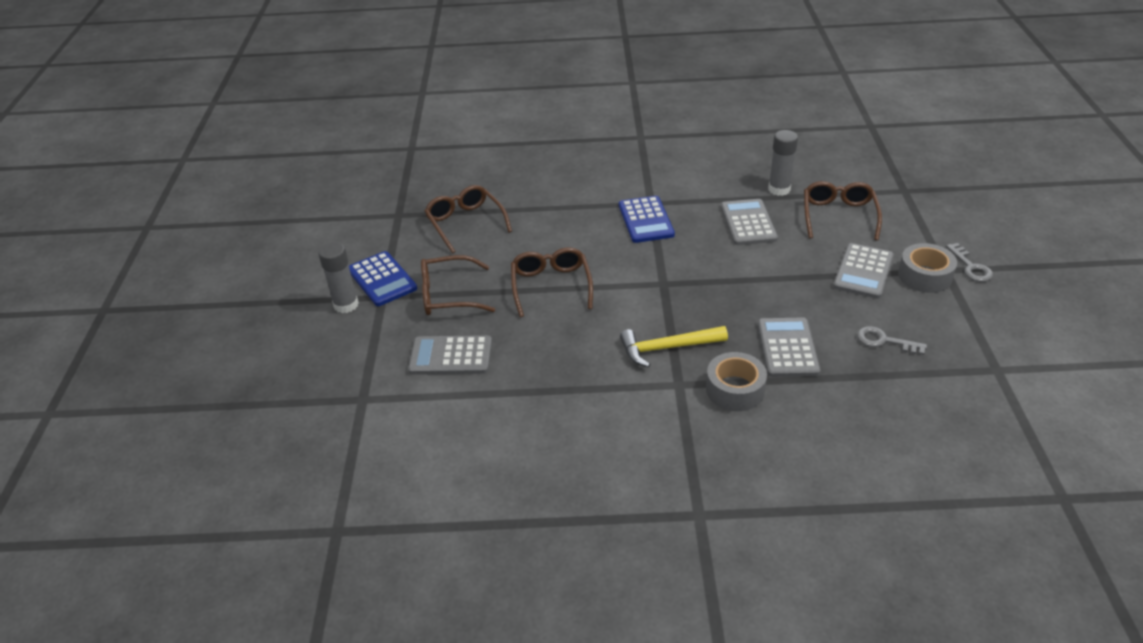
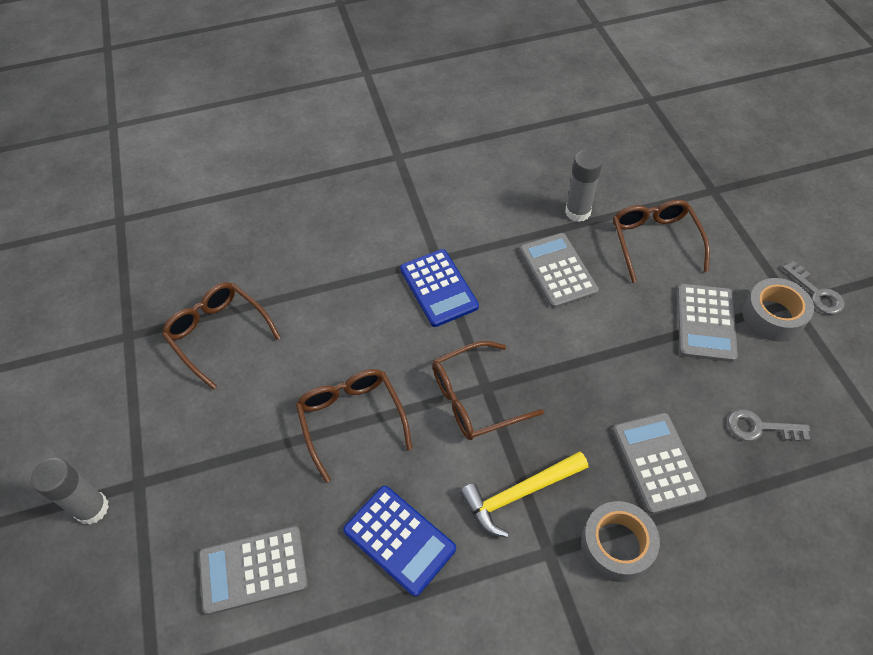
camera: 15 degrees left, 15 degrees up
blue calculator [349,251,417,306] -> blue calculator moved to [343,486,456,597]
brown glasses [421,255,495,315] -> brown glasses moved to [432,341,544,440]

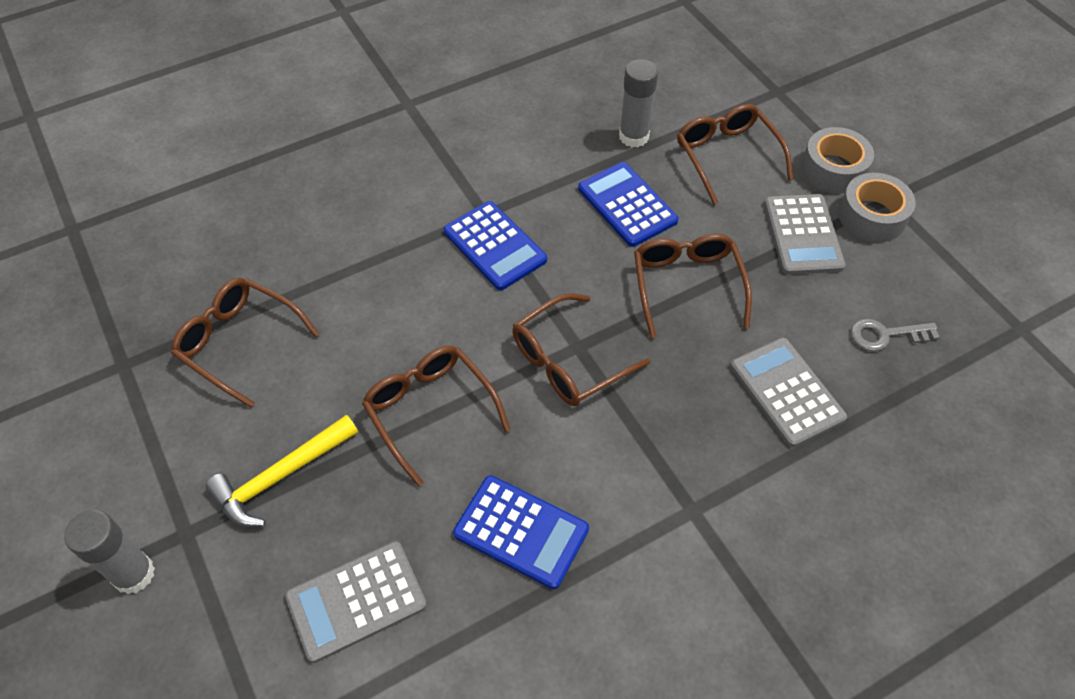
camera: 15 degrees left, 0 degrees up
yellow hammer [460,452,588,537] -> yellow hammer moved to [205,415,358,527]
grey calculator [520,233,599,308] -> blue calculator [578,162,679,247]
grey tape [581,501,660,582] -> grey tape moved to [801,127,874,194]
grey key [782,261,845,314] -> none
none -> brown glasses [634,234,752,338]

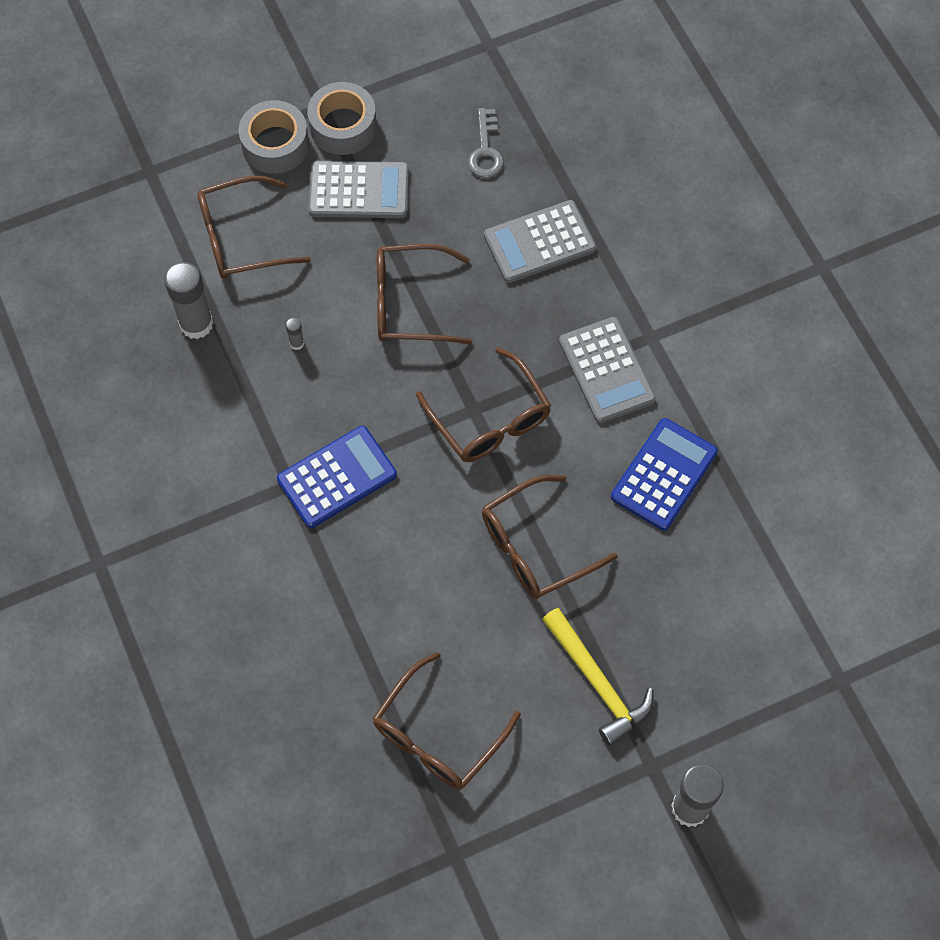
camera: 85 degrees left, 10 degrees up
grey calculator [285,541,427,663] -> grey calculator moved to [559,317,656,423]
blue calculator [578,162,679,247] -> grey glue stick [286,318,304,350]

